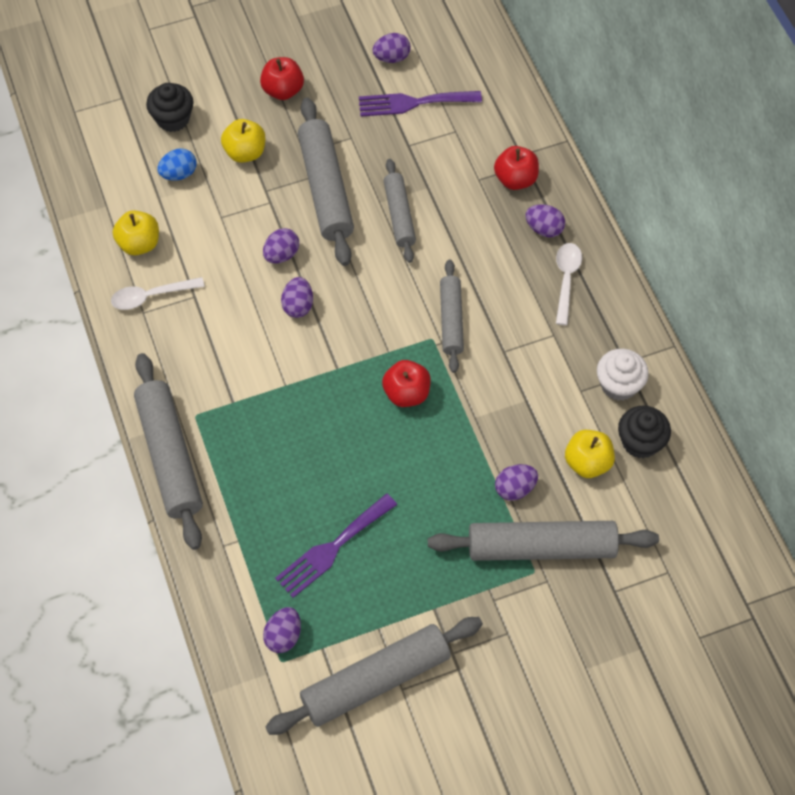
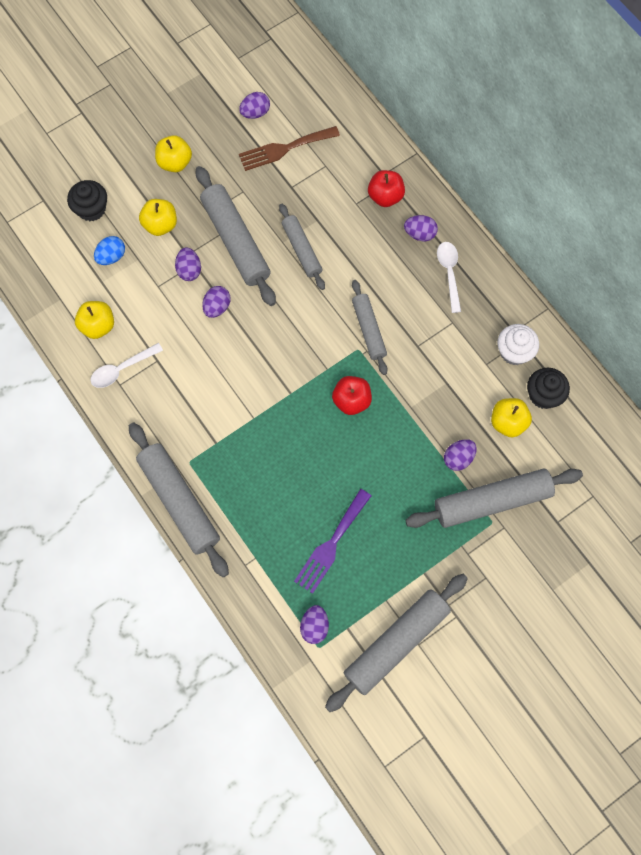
camera: 15 degrees left, 10 degrees up
red apple [260,57,304,100] -> yellow apple [155,135,192,172]
purple egg [281,277,313,318] -> purple egg moved to [175,247,201,281]
purple fork [359,91,482,117] -> brown fork [239,126,340,171]

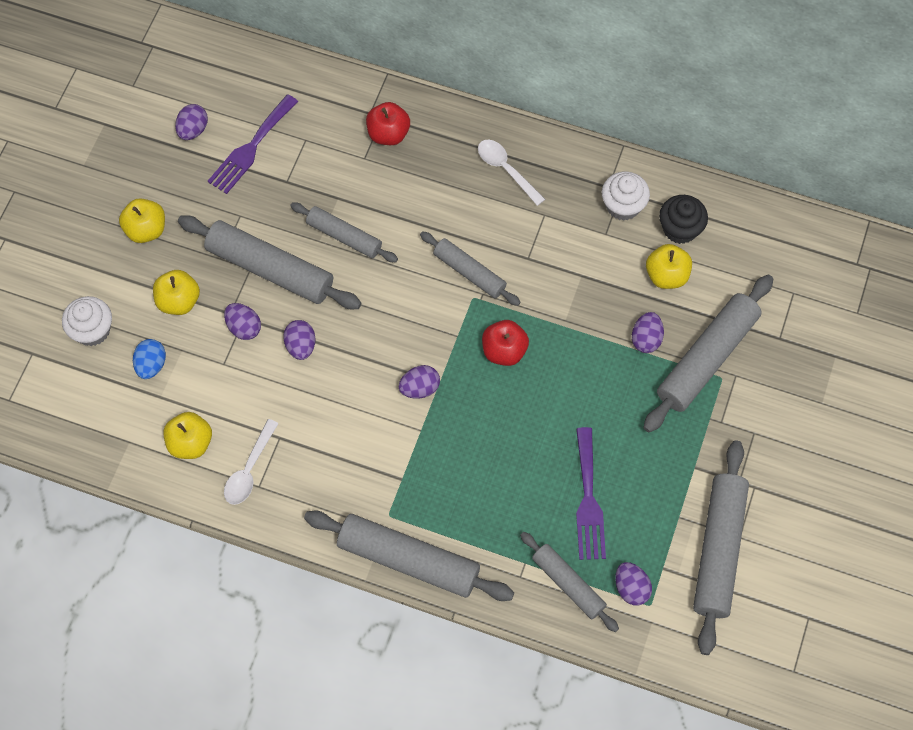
camera: 35 degrees left, 5 degrees down
black cupcake [67,180,107,221] -> white cupcake [62,296,112,346]
brown fork [239,126,340,171] -> purple fork [208,94,298,194]
purple egg [404,215,438,241] -> purple egg moved to [399,365,440,399]
none -> grey rolling pin [520,532,619,632]

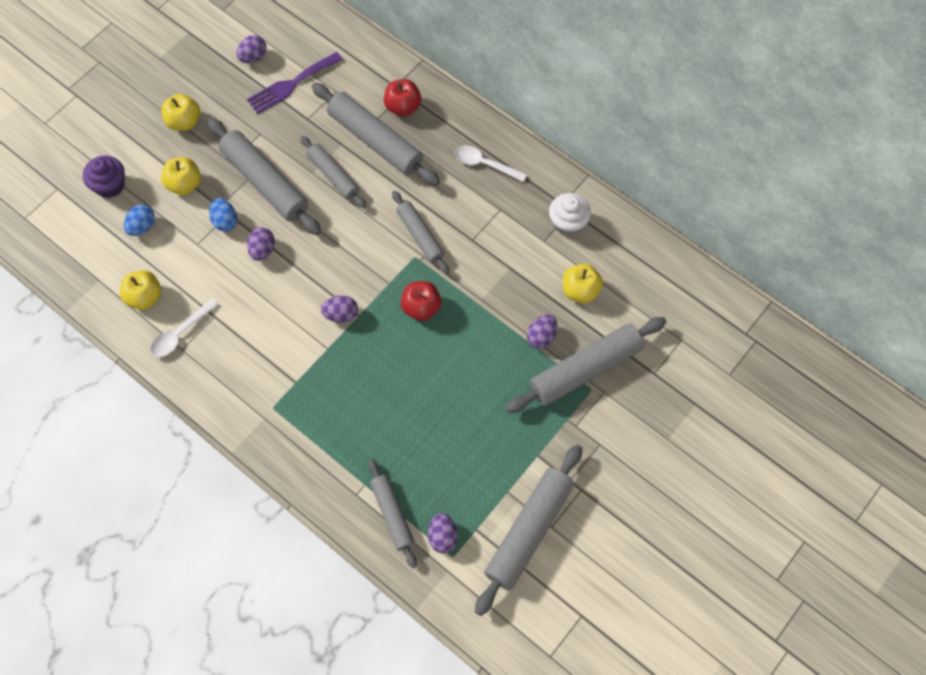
camera: 20 degrees right, 0 degrees up
white cupcake [62,296,112,346] -> purple cupcake [83,156,125,198]
purple egg [224,303,261,340] -> blue egg [209,198,237,232]
grey rolling pin [304,511,514,601] -> grey rolling pin moved to [312,83,440,186]
white spoon [478,140,545,206] -> white spoon turned 45 degrees counterclockwise [454,145,527,182]
purple fork [576,427,606,560] -> none
black cupcake [659,195,708,244] -> none

